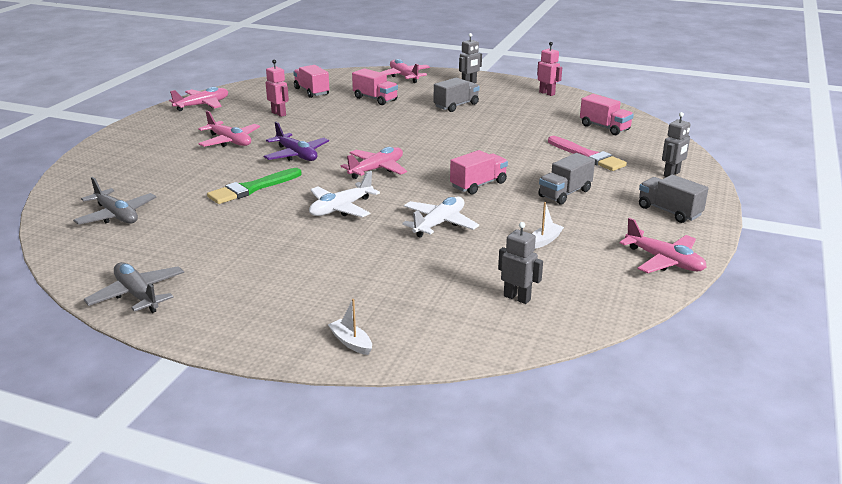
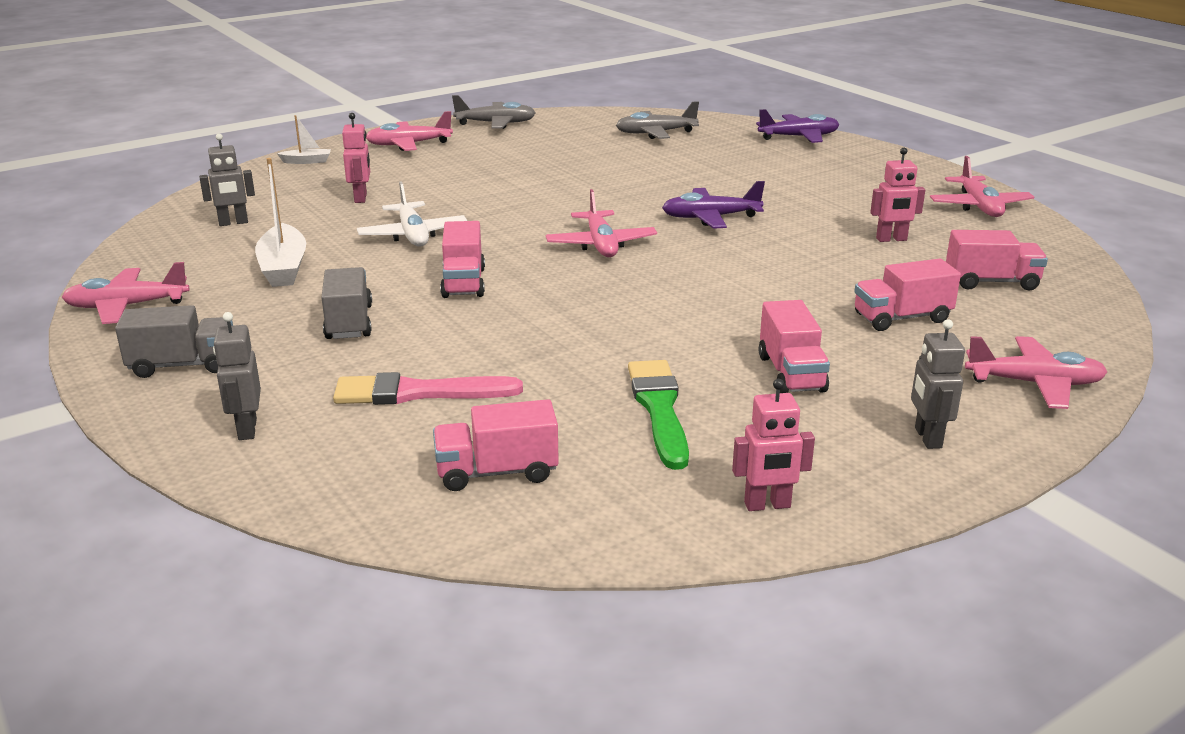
camera: 125 degrees right, 0 degrees up
pink plane [198,111,260,147] -> pink plane moved to [366,111,453,151]
green brush [207,168,302,204] -> green brush moved to [628,360,689,470]
white plane [309,171,380,217] -> none
grey truck [434,77,480,112] -> pink truck [759,300,830,393]
white boat [532,202,564,249] -> white boat [255,158,306,287], size x1.85
none -> pink robot [342,113,370,203]
none -> purple plane [756,109,839,143]

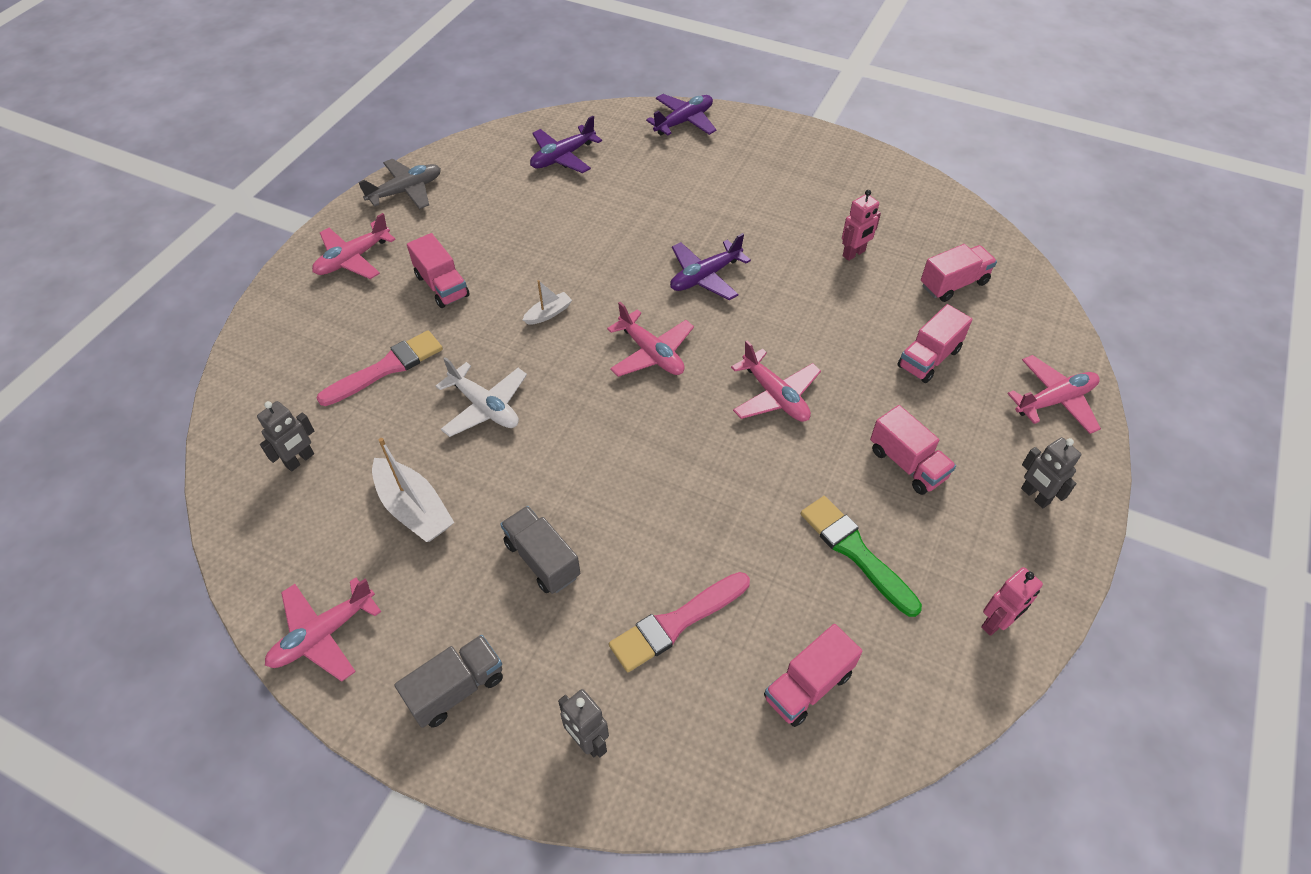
camera: 30 degrees left, 25 degrees up
white boat [277,115,331,164] -> white boat moved to [523,280,572,325]
pink robot [342,113,370,203] -> pink brush [317,330,443,406]
pink truck [440,221,485,298] -> pink truck moved to [407,233,470,308]
grey plane [616,101,699,139] -> purple plane [530,116,602,173]
pink plane [930,156,1034,217] -> pink plane moved to [731,341,821,422]

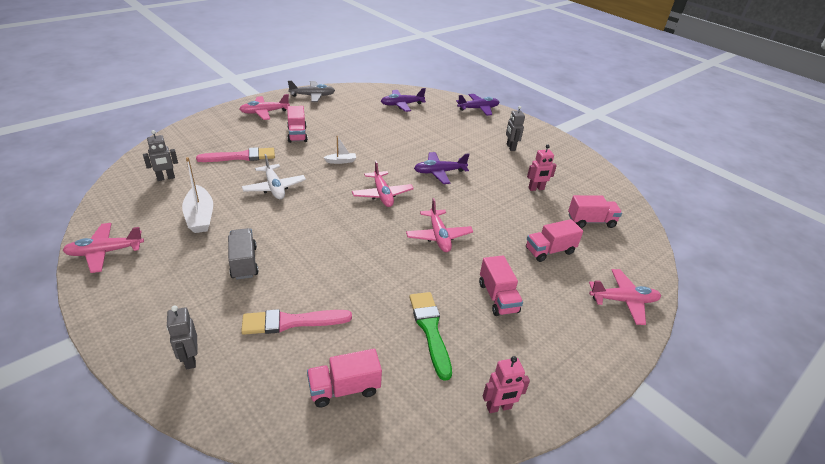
camera: 20 degrees right, 15 degrees down
grey truck [394,635,503,728] -> none
grey robot [1021,437,1081,508] -> grey robot moved to [506,106,525,151]

